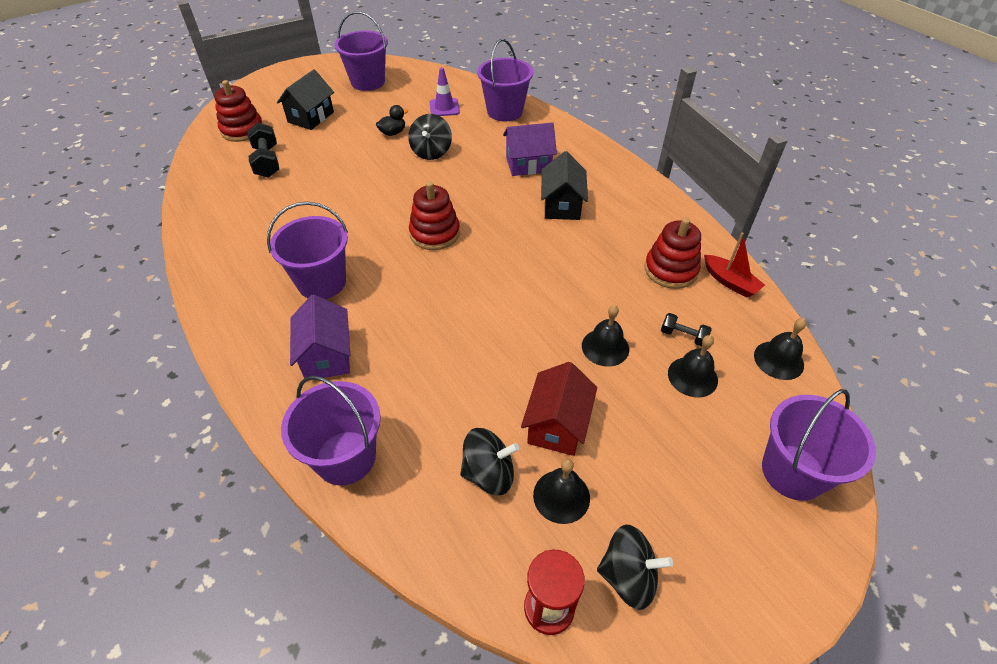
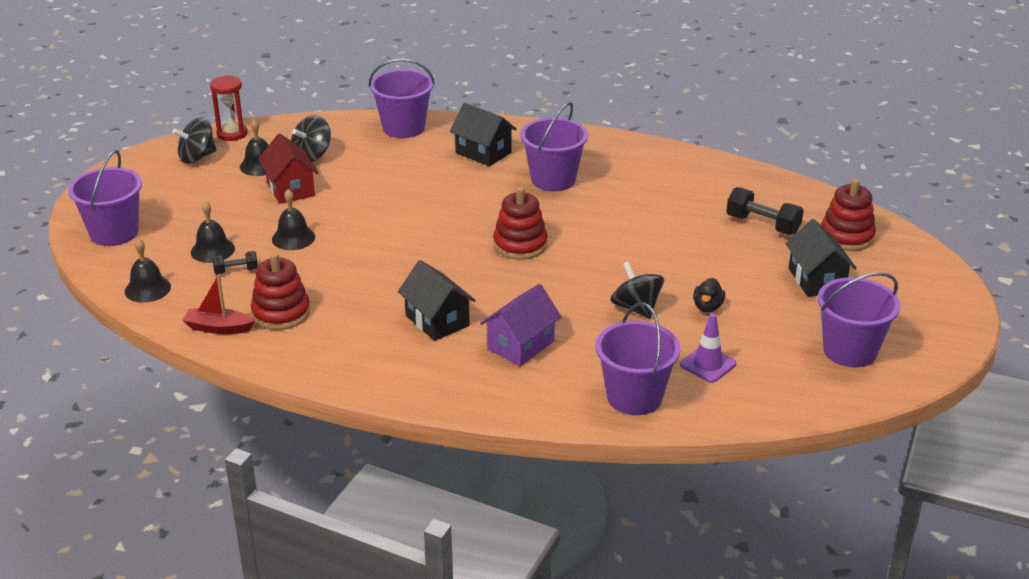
camera: 140 degrees right, 15 degrees down
purple house [290,294,350,378] -> black house [450,103,517,167]

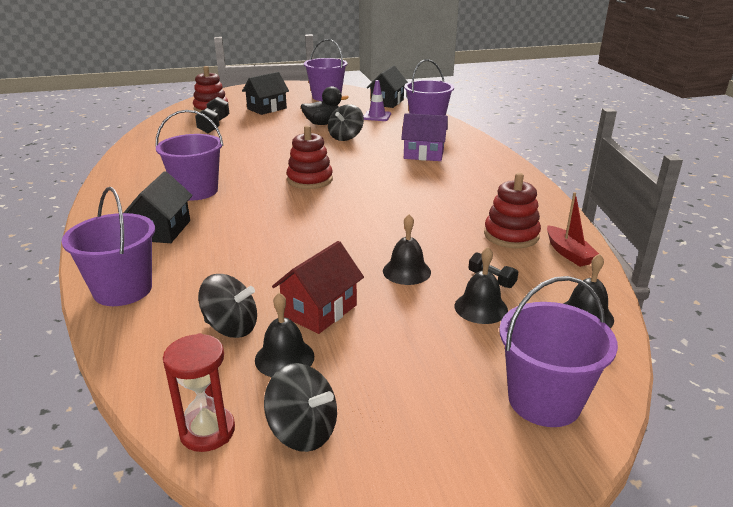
camera: 120 degrees left, 5 degrees down
black house [398,260,476,341] -> black house moved to [367,66,408,108]
black duck [693,278,725,312] -> black duck [301,86,349,125], size x1.55

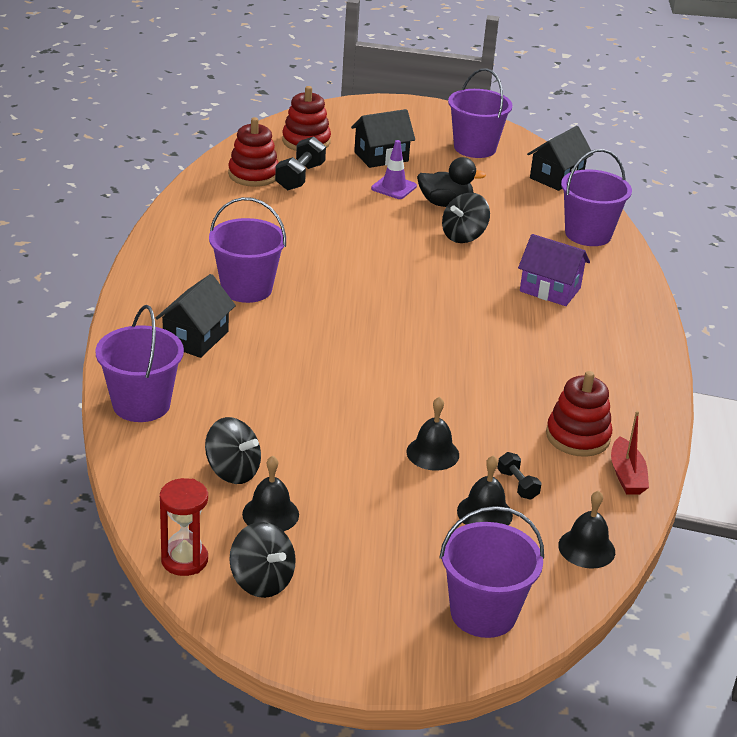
camera: 15 degrees right, 5 degrees up
red house [272,241,364,334] -> none
red stacking toy [287,125,333,189] -> red stacking toy moved to [228,117,279,187]
purple traffic cone [363,80,391,121] -> purple traffic cone moved to [371,140,417,199]

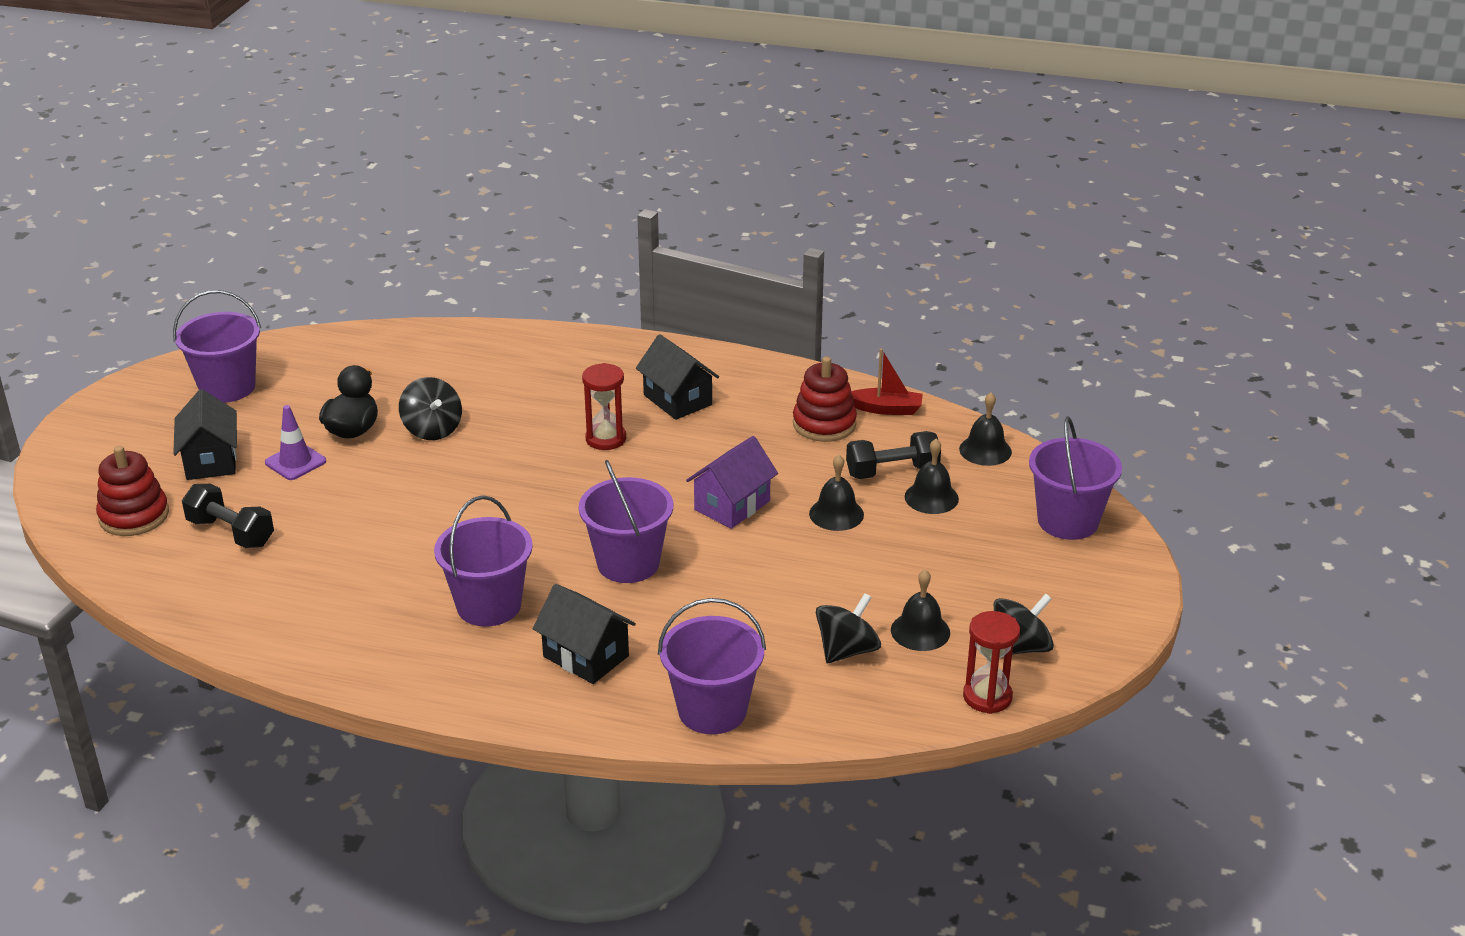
camera: 75 degrees left, 0 degrees up
red stacking toy [228,117,279,187] -> none
black dumbbell [497,452,541,500] -> black dumbbell [846,431,941,479], size x1.73
purple house [518,234,590,306] -> purple house moved to [686,436,778,529]
black house [527,126,593,191] -> black house moved to [636,334,719,420]
purple bucket [561,149,632,246] -> purple bucket moved to [579,460,673,583]
none -> red hourglass [582,363,626,450]

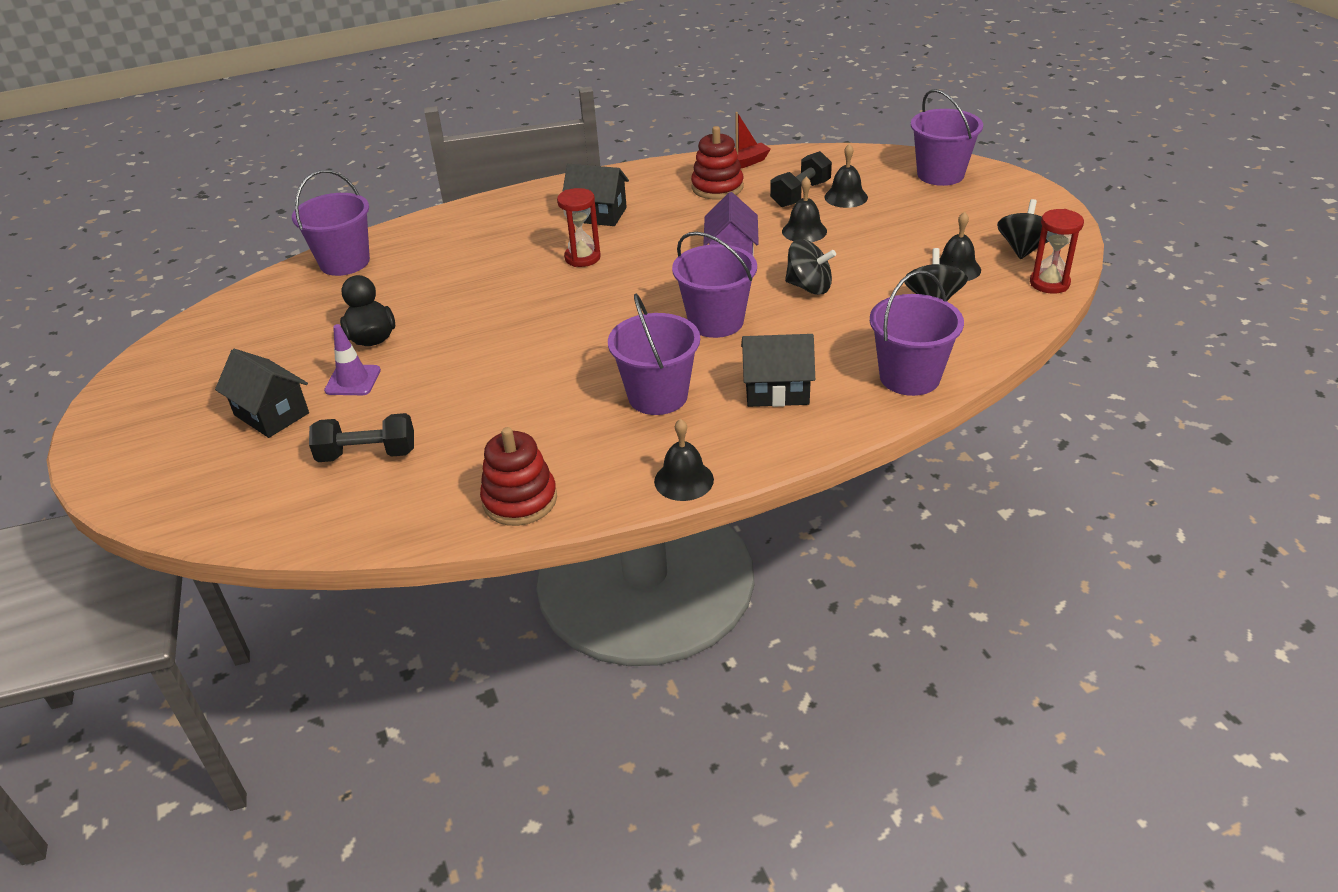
camera: 35 degrees left, 5 degrees up
red stacking toy [96,446,169,536] -> red stacking toy moved to [480,427,557,526]
purple bucket [173,290,261,403] -> purple bucket moved to [292,170,370,276]
black spinning top [399,377,462,440] -> black spinning top moved to [785,239,836,295]
black bell [959,393,1012,466] -> black bell moved to [654,419,714,501]

